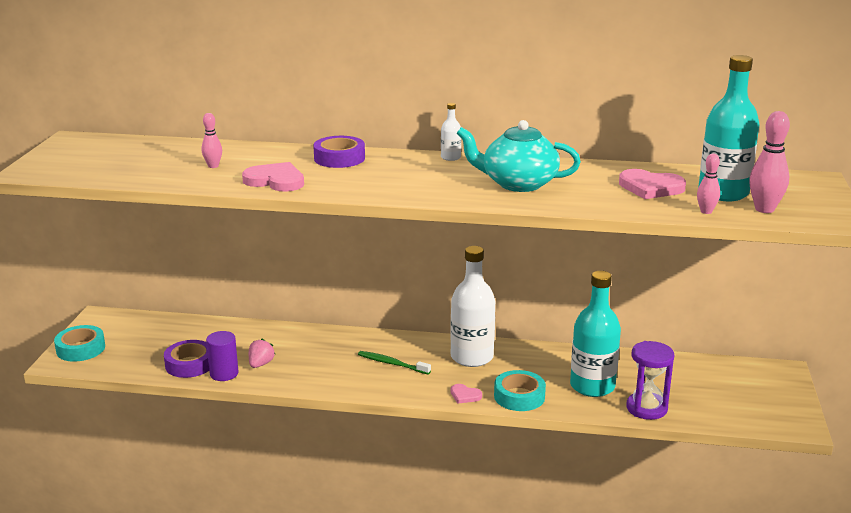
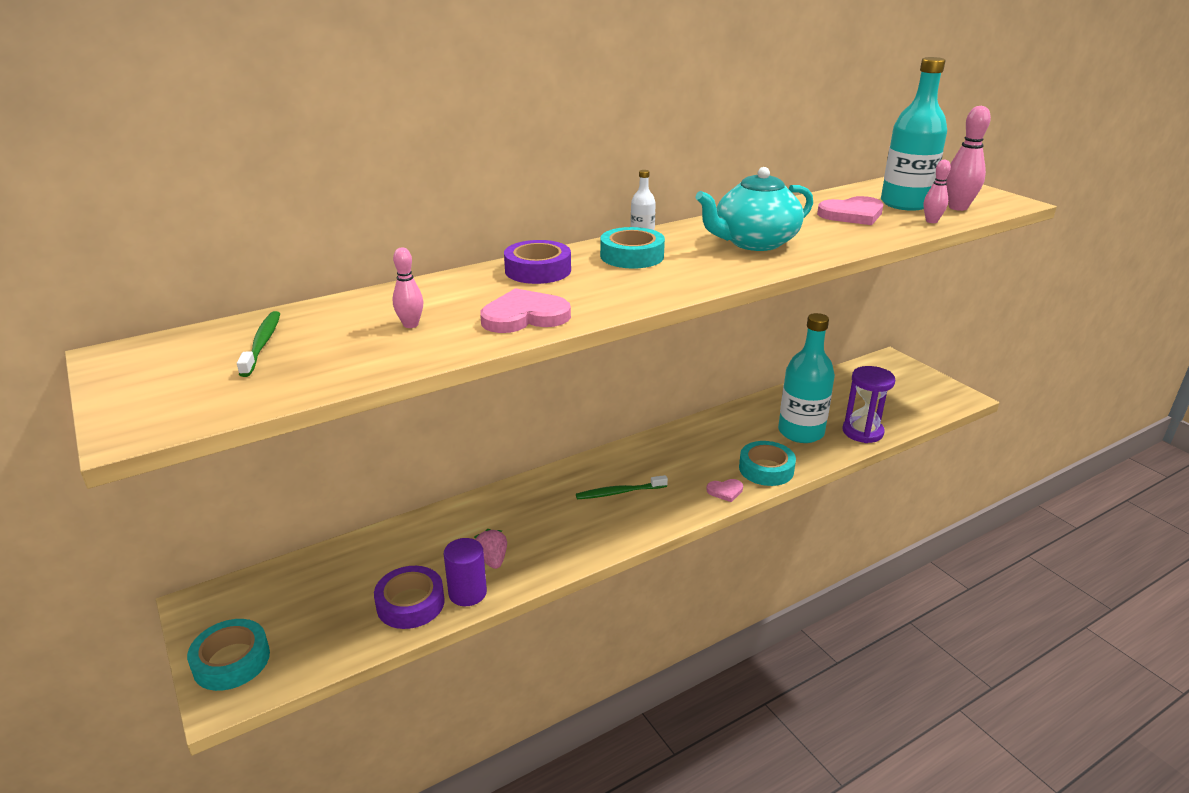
camera: 40 degrees left, 5 degrees up
white bottle [450,246,495,367] -> none
none -> green toothbrush [237,311,280,377]
none -> turquoise tape [600,227,665,269]

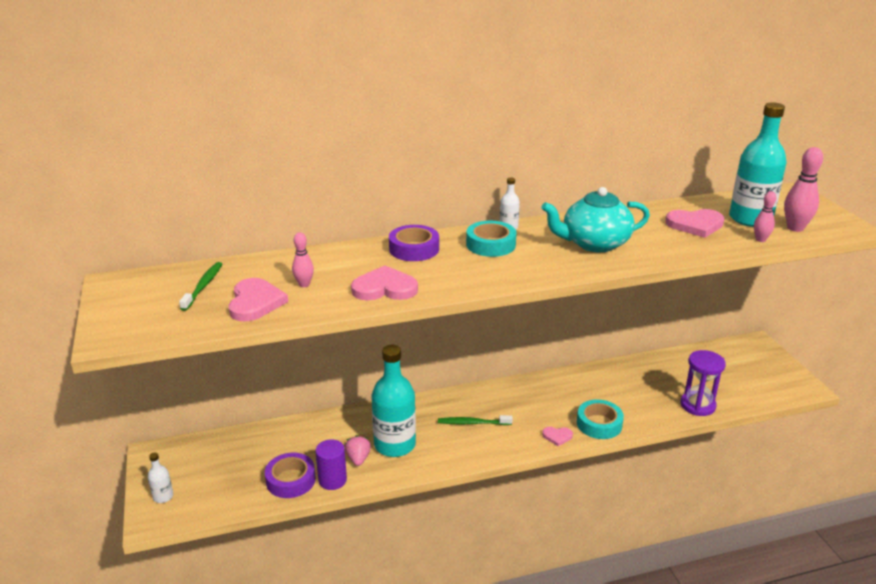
camera: 15 degrees right, 0 degrees up
turquoise tape [187,619,270,691] -> white bottle [148,453,173,503]
turquoise bottle [778,313,835,443] -> turquoise bottle moved to [372,345,416,457]
none -> pink heart [229,278,288,322]

